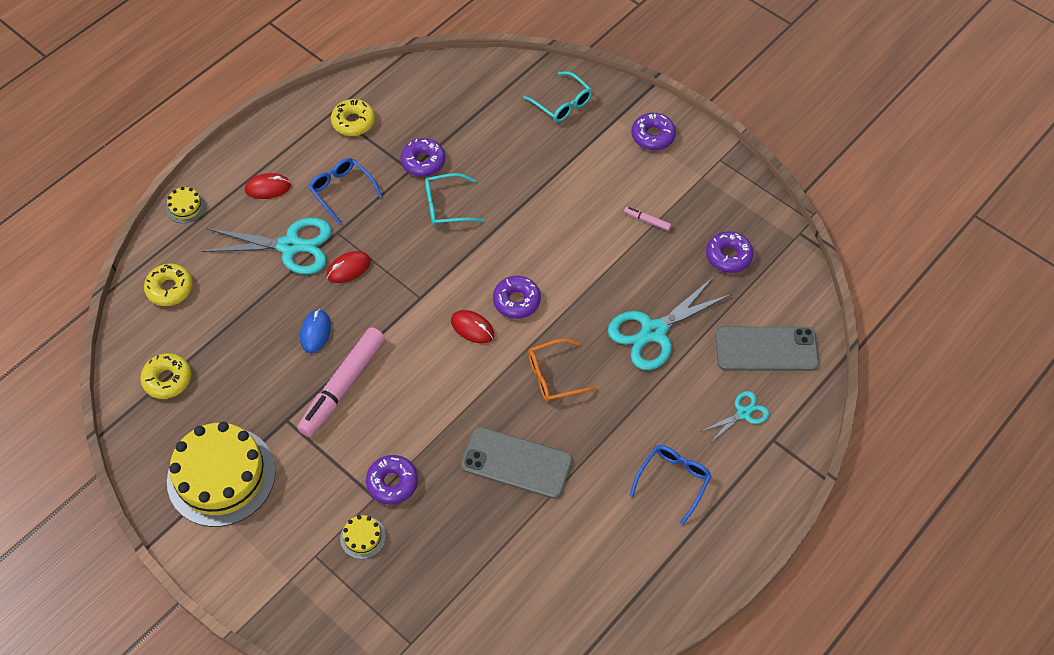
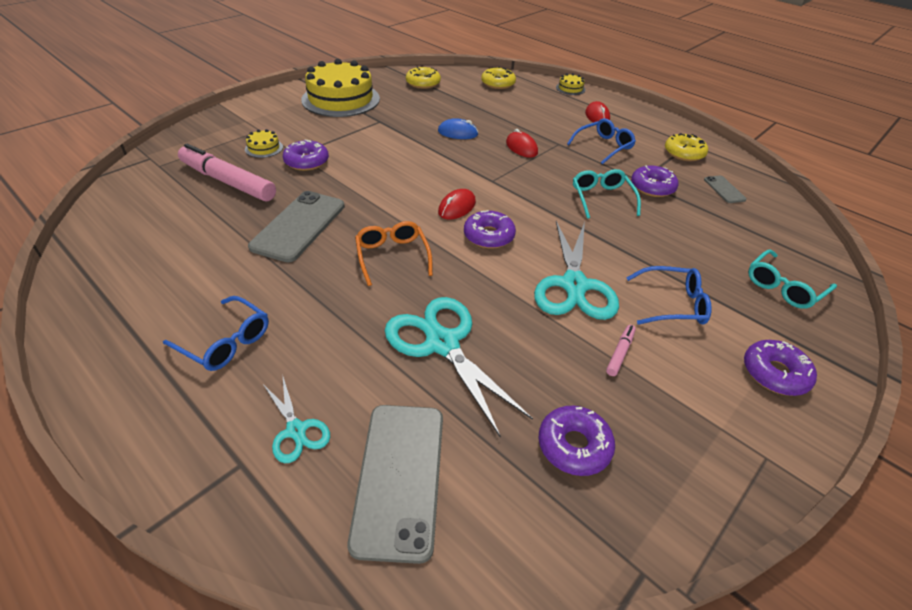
camera: 90 degrees right, 15 degrees down
turquoise scissors [202,218,332,274] -> turquoise scissors moved to [534,221,619,320]
pink marker [297,327,385,437] -> pink marker moved to [178,144,276,201]
none -> blue glasses [626,266,712,325]
none -> grey phone [704,176,747,203]

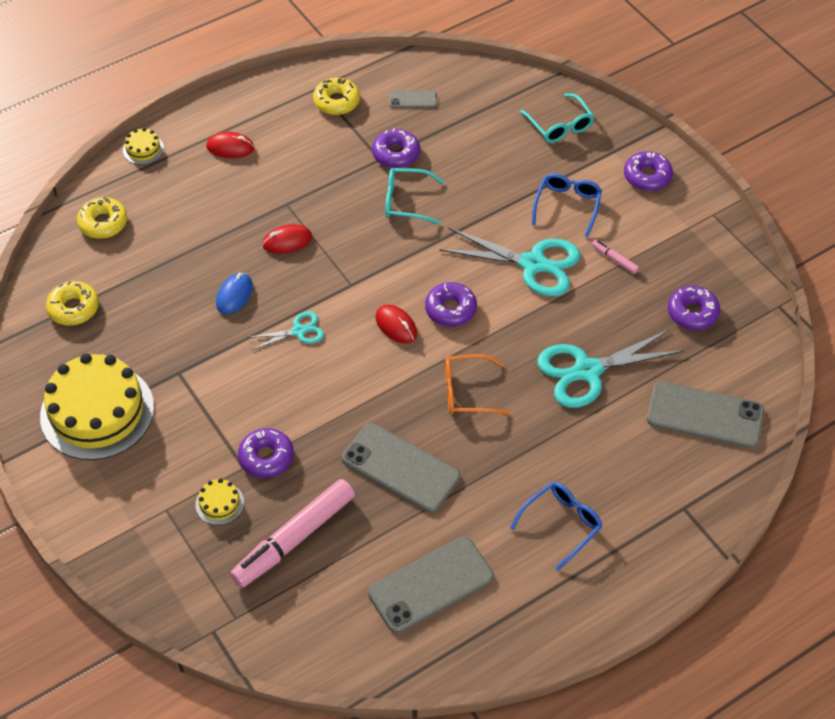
camera: 75 degrees left, 10 degrees up
turquoise scissors [263,374,330,463] -> turquoise scissors moved to [247,312,324,350]
blue glasses [567,119,636,164] -> none
none -> grey phone [368,537,494,633]

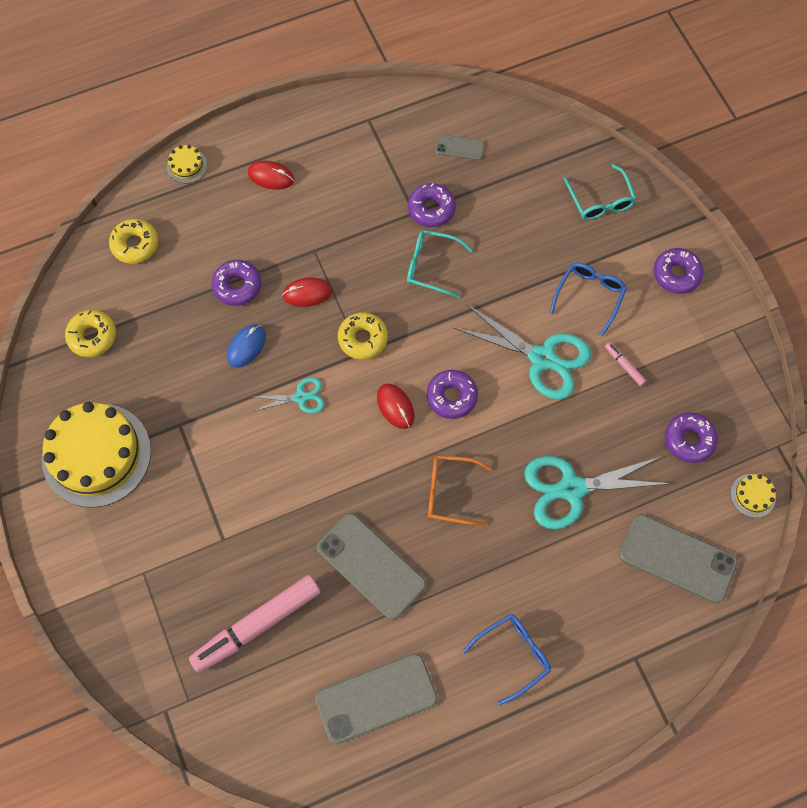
camera: 10 degrees right, 15 degrees up
yellow cake [195,479,244,525] -> yellow cake moved to [730,474,776,518]
purple donut [238,428,294,478] -> purple donut moved to [212,260,261,306]
yellow donut [313,78,360,115] -> yellow donut moved to [338,312,388,360]

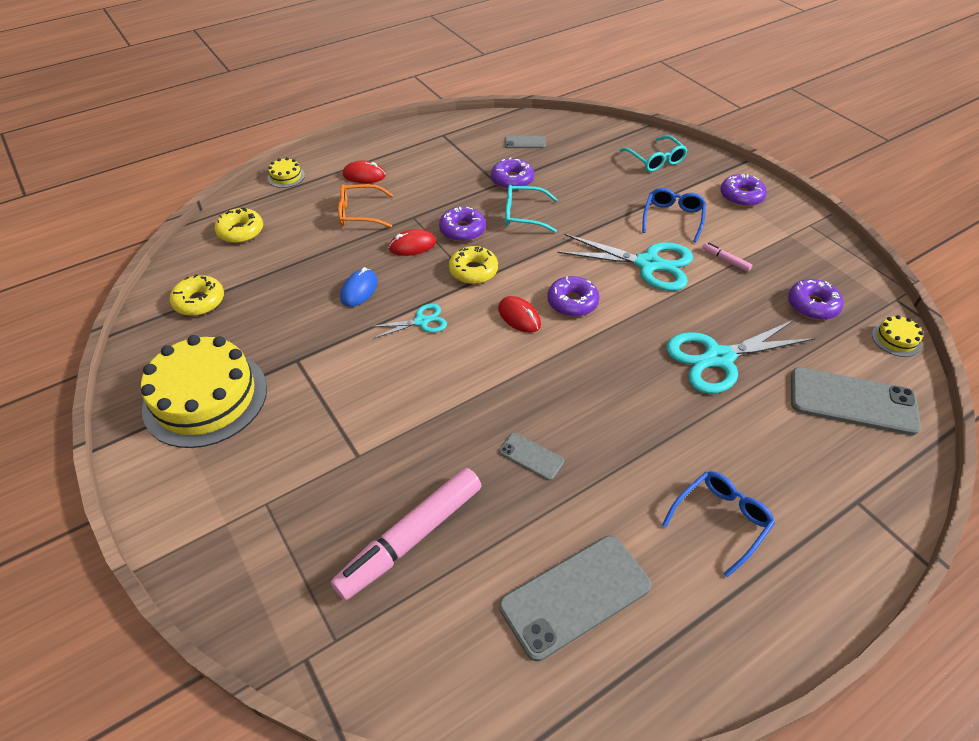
camera: 10 degrees left, 20 degrees down
purple donut [212,260,261,306] -> purple donut moved to [439,207,486,242]
grey phone [316,513,426,620] -> grey phone [499,433,564,481], size x0.49
orange glasses [428,456,492,526] -> orange glasses moved to [338,184,394,228]

